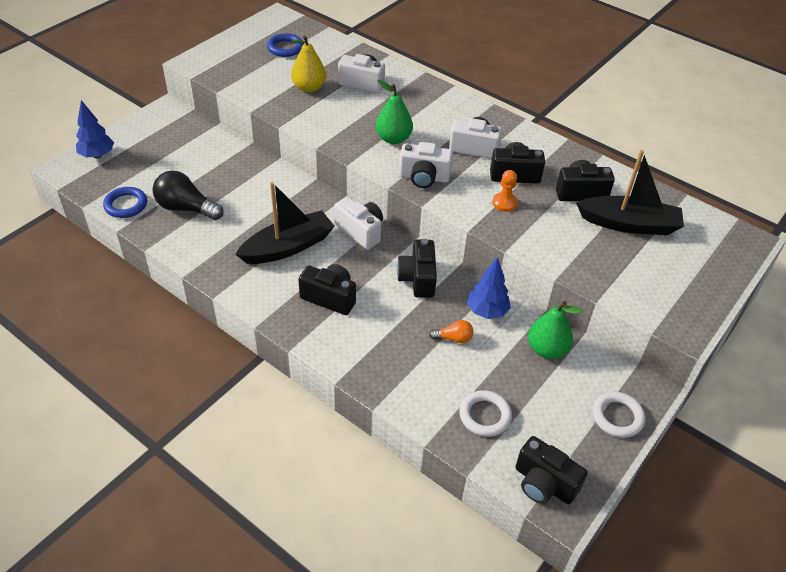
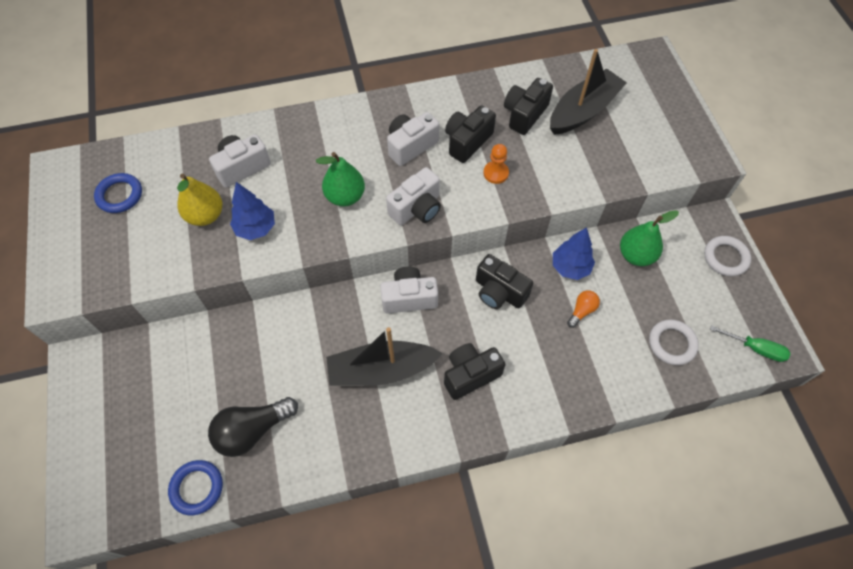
camera: 50 degrees left, 15 degrees up
blue tree [76,100,114,158] -> blue tree moved to [230,182,275,240]
black boat [235,182,335,264] -> black boat turned 105 degrees counterclockwise [326,327,443,386]
black camera [515,436,588,504] -> green screwdriver [710,325,790,362]

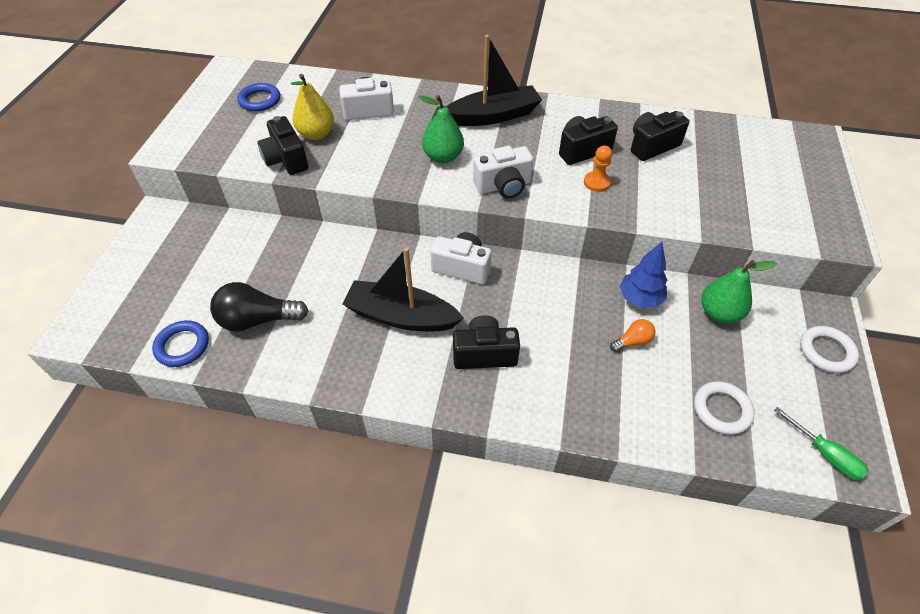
camera: 25 degrees right, 10 degrees down
blue tree [230,182,275,240] -> none
white camera [387,112,439,166] -> none
black camera [476,254,533,309] -> black camera moved to [257,116,308,175]
black boat [550,49,627,135] -> black boat moved to [446,35,542,126]

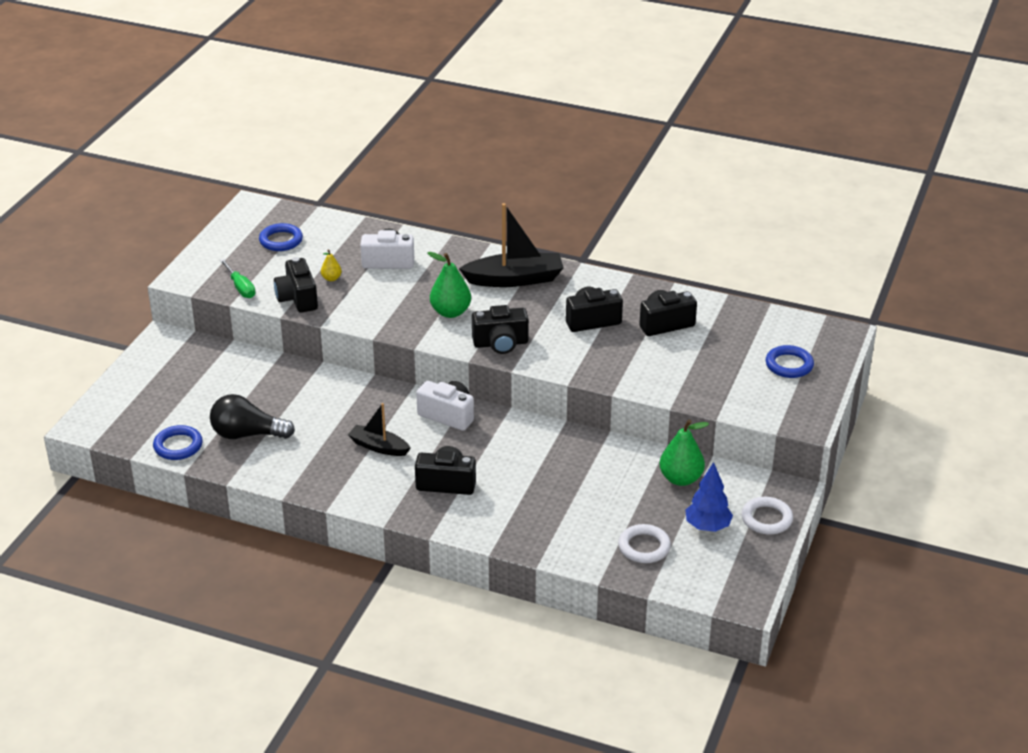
camera: 10 degrees right, 15 degrees down
yellow pear [291,74,334,140] -> yellow pear [321,249,342,281], size x0.52
black boat [343,247,464,331] -> black boat [348,403,411,456], size x0.60
white camera [473,146,533,198] -> black camera [472,305,529,354]
orange pawn [584,146,612,192] -> none
orange light bulb [610,319,655,352] -> none
blue tree [619,242,667,308] -> blue tree moved to [685,462,733,532]
green screwdriver [774,407,869,480] -> green screwdriver moved to [220,259,255,298]
none -> blue ring [765,345,814,378]

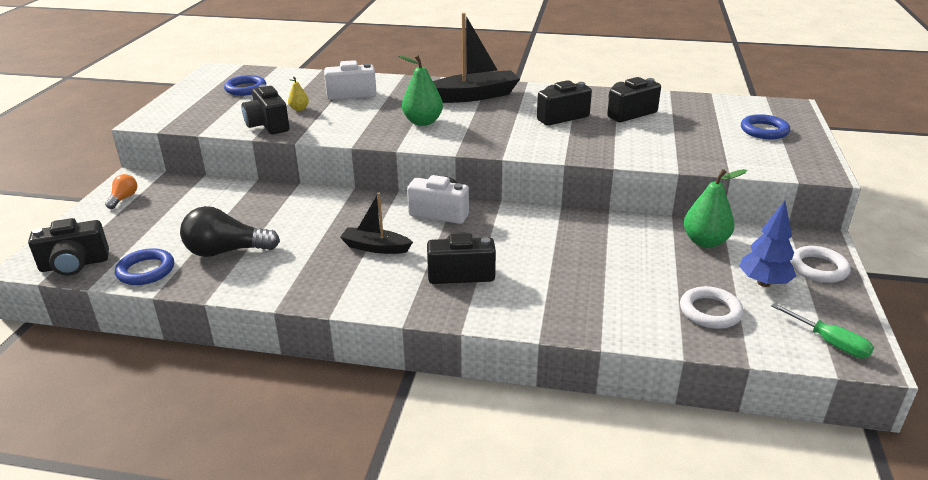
camera: 10 degrees left, 5 degrees down
green screwdriver [220,259,255,298] -> green screwdriver moved to [771,303,874,358]
black camera [472,305,529,354] -> black camera moved to [28,218,109,276]
none -> orange light bulb [105,174,137,209]

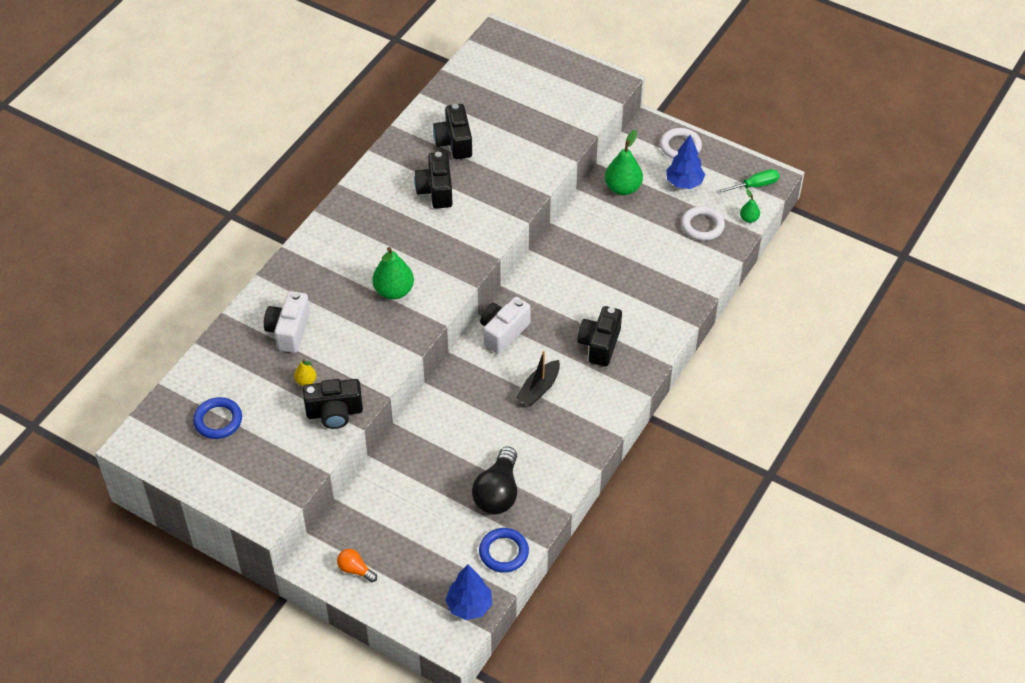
camera: 70 degrees left, 20 degrees up
black camera [28,218,109,276] -> blue tree [445,564,492,620]
black boat [433,13,520,103] -> none
blue ring [741,114,790,139] -> none
none -> green pear [740,189,760,223]

